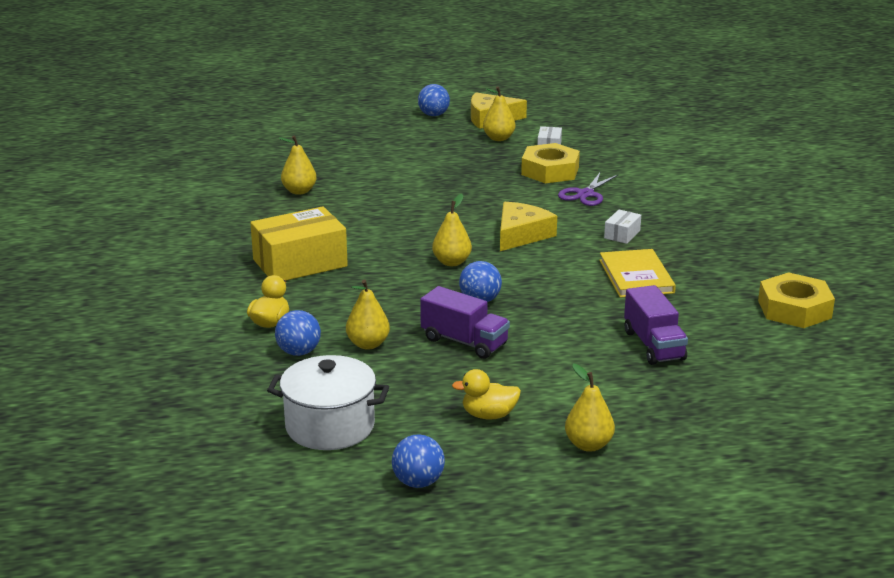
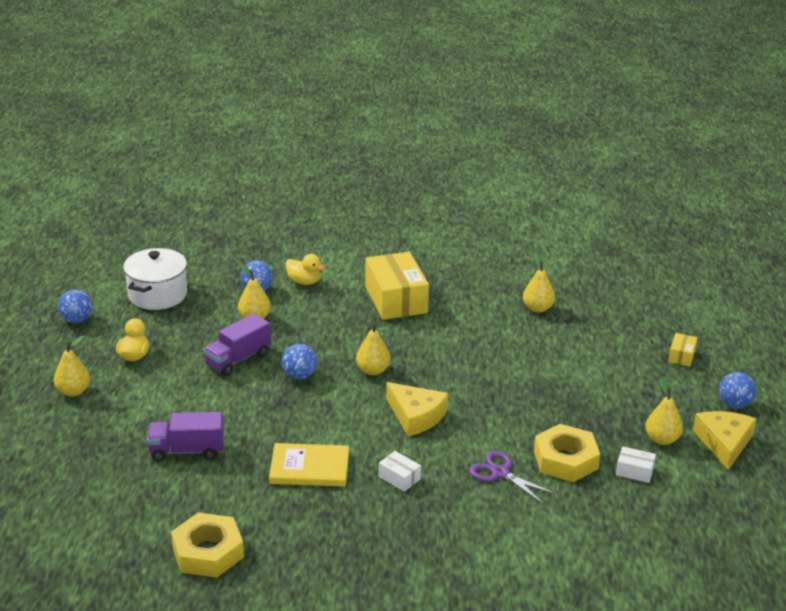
camera: 100 degrees right, 5 degrees up
none -> yellow box [668,333,697,367]

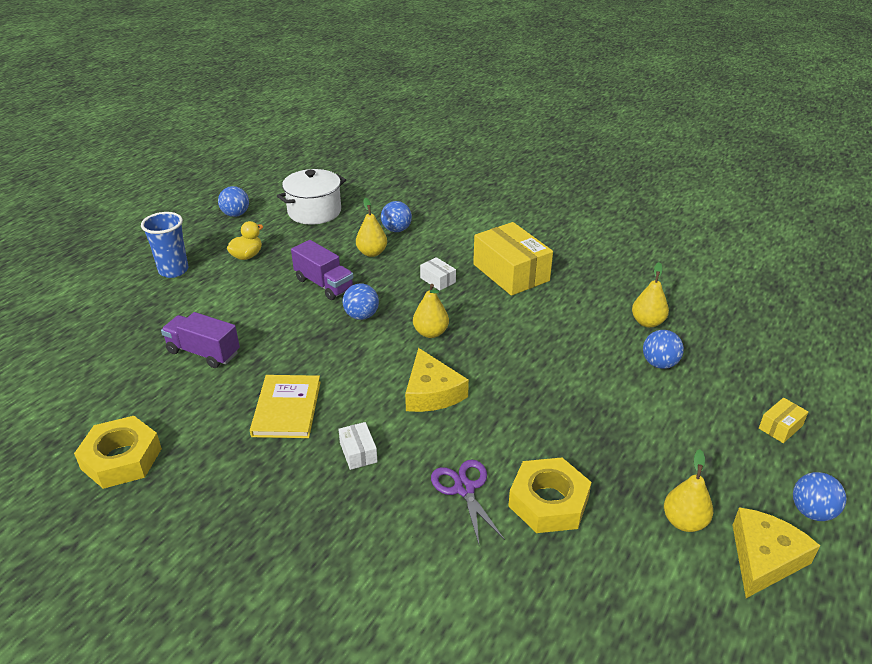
camera: 30 degrees right, 5 degrees up
yellow pear [54,336,90,397] -> blue cup [141,212,188,278]
purple truck [203,313,271,376] -> purple truck turned 120 degrees counterclockwise [291,240,354,300]
yellow book [269,443,349,487] -> yellow book turned 60 degrees clockwise [250,375,321,438]
yellow duck [286,254,325,285] -> none
yellow box [365,252,429,320] -> yellow box turned 45 degrees counterclockwise [473,222,553,296]
white box [616,447,656,483] -> white box moved to [420,257,456,291]
none -> blue ball [643,330,684,369]

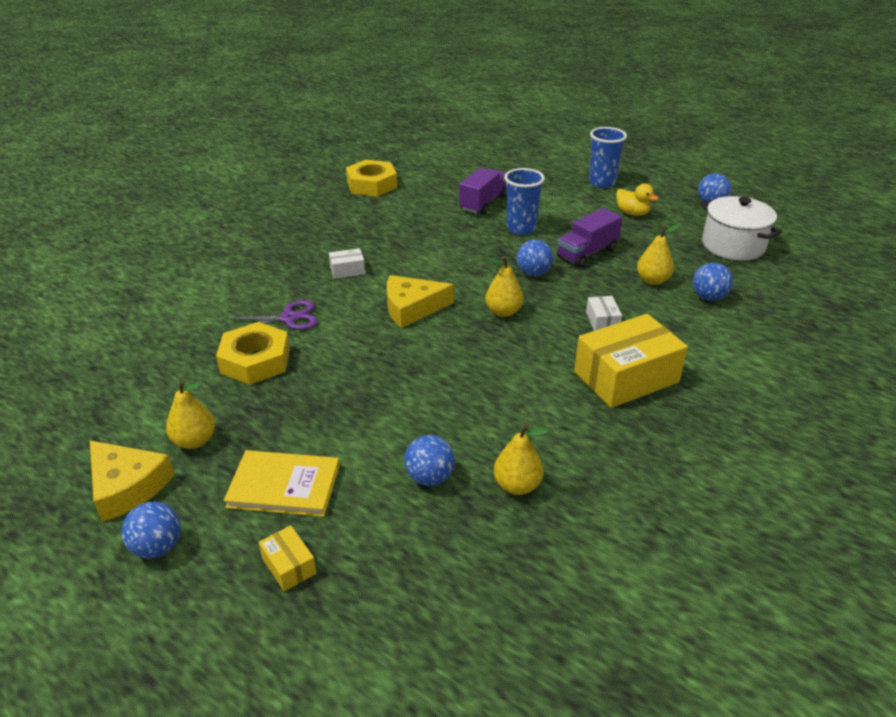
camera: 95 degrees right, 0 degrees up
yellow book [250,375,321,438] -> yellow book moved to [224,450,340,517]
white box [420,257,456,291] -> white box turned 60 degrees counterclockwise [586,296,622,331]
none -> blue cup [504,168,545,235]

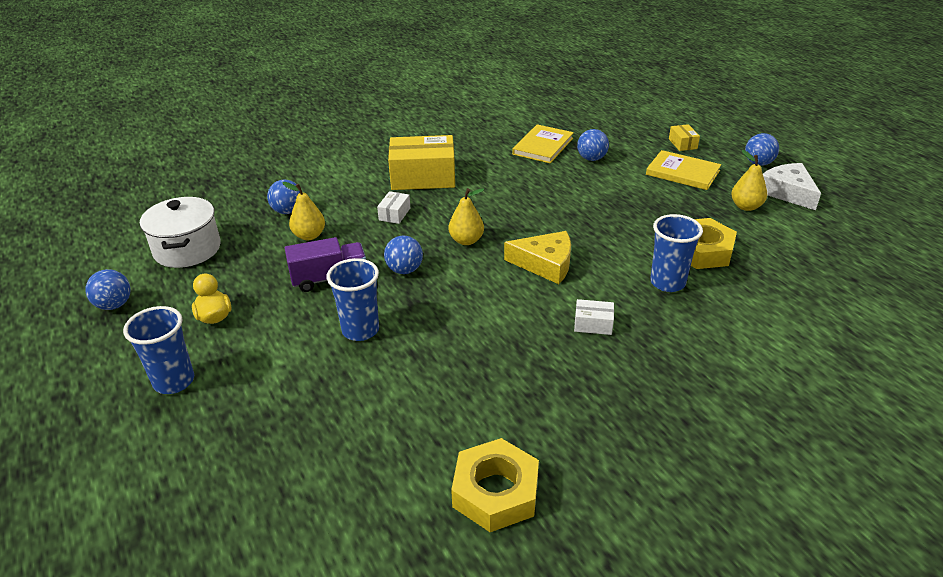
camera: 155 degrees left, 0 degrees up
yellow cheese [90,441,174,522] -> white cheese [763,163,821,210]
purple scissors [226,300,318,331] -> blue cup [650,214,703,292]
purple truck [459,168,507,215] -> none
yellow pear [494,424,549,495] -> yellow book [512,124,574,163]

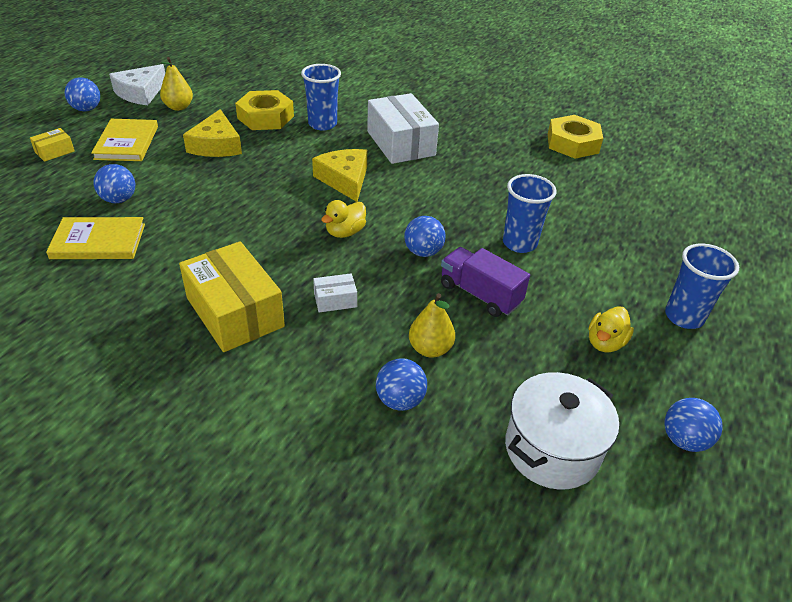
camera: 125 degrees left, 5 degrees up
yellow pear [448,188,484,245] -> yellow duck [321,200,366,238]
white box [574,299,614,335] -> white box [367,93,439,164], size x2.24
none -> yellow cheese [183,109,242,157]

